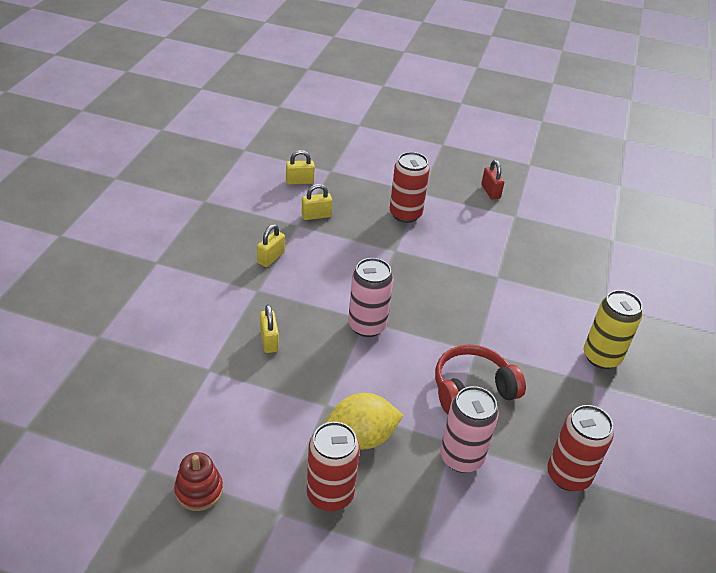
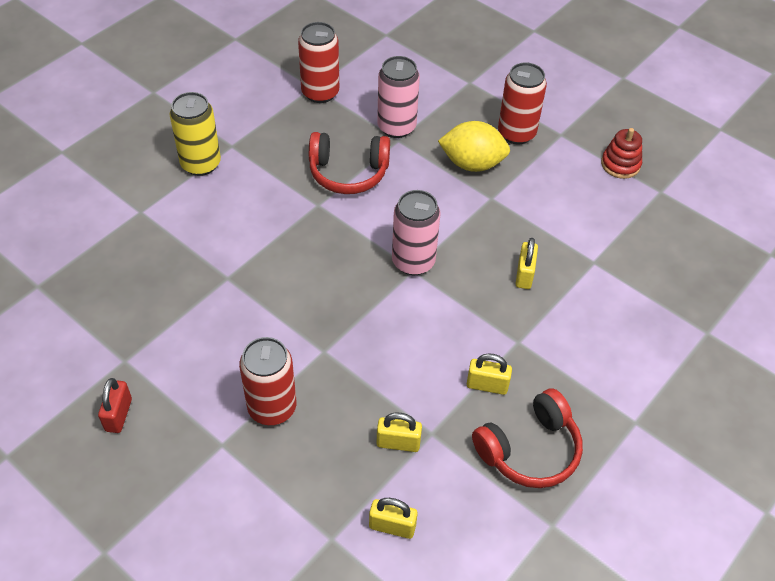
camera: 155 degrees left, 10 degrees up
yellow padlock [257,224,285,267] -> yellow padlock turned 45 degrees clockwise [467,353,512,395]
none -> red headphones [472,388,583,488]

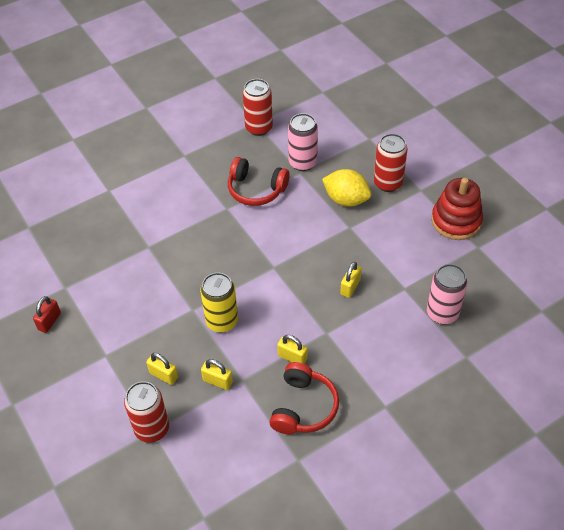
camera: 20 degrees right, 0 degrees up
yellow can [170,92,221,176] -> yellow can moved to [200,273,238,333]
red can [239,337,296,425] -> red can moved to [124,381,169,443]
yellow padlock [369,498,418,539] -> yellow padlock moved to [146,353,178,385]
pink can [392,190,441,275] -> pink can moved to [427,264,468,324]
red headphones [472,388,583,488] -> red headphones turned 60 degrees counterclockwise [269,362,339,434]
red stacking toy [601,128,642,179] -> red stacking toy [431,178,483,240], size x1.67

